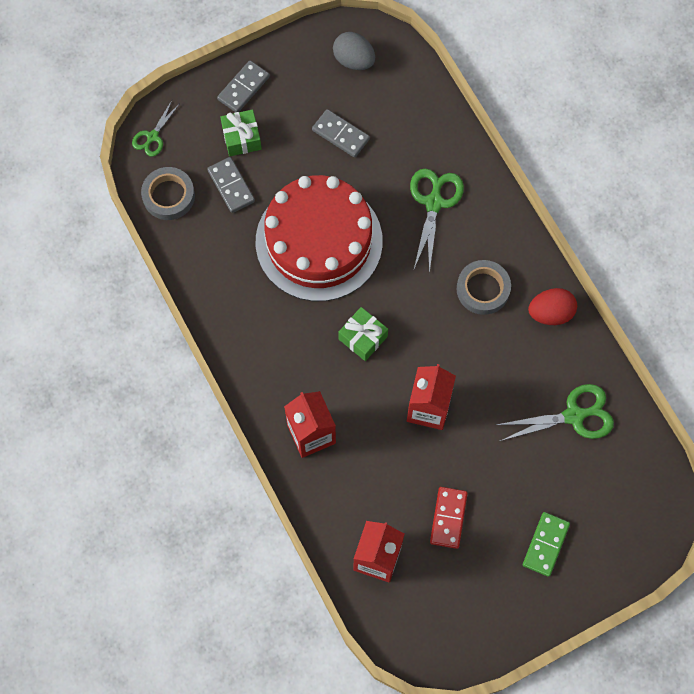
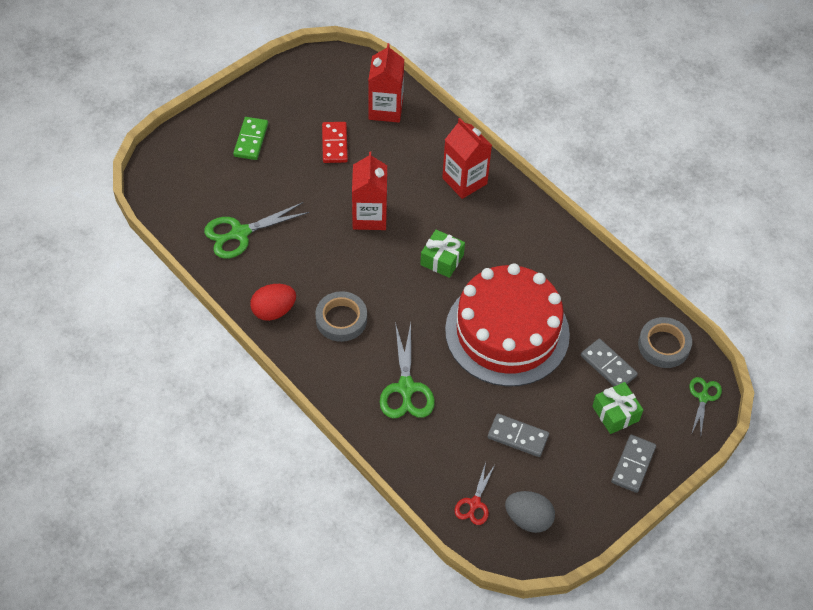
camera: 165 degrees right, 15 degrees down
none -> red scissors [455,462,496,525]

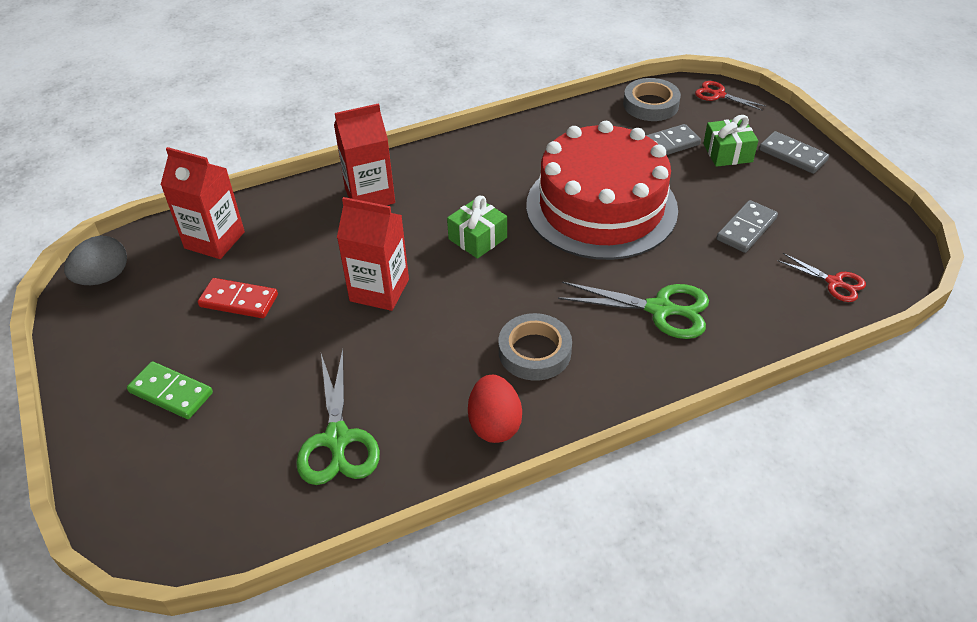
camera: 70 degrees left, 10 degrees down
grey egg [505,491,555,533] -> grey egg moved to [64,236,127,285]
green scissors [689,377,722,434] -> red scissors [695,81,766,111]

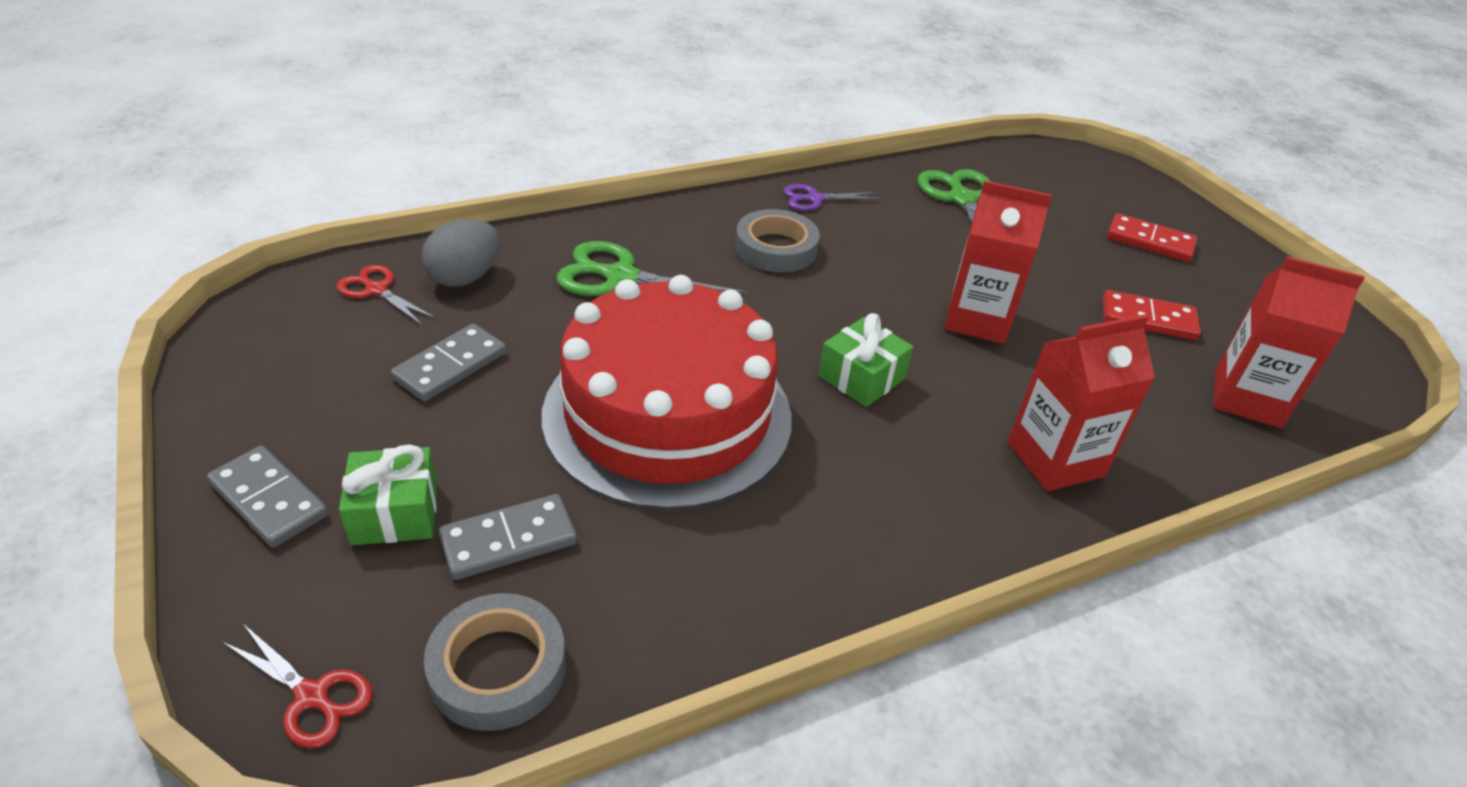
camera: 175 degrees right, 5 degrees down
grey egg [64,236,127,285] -> grey egg moved to [421,219,500,287]
green domino [127,361,213,419] -> red domino [1107,213,1197,262]
red egg [468,375,522,443] -> purple scissors [784,184,881,211]

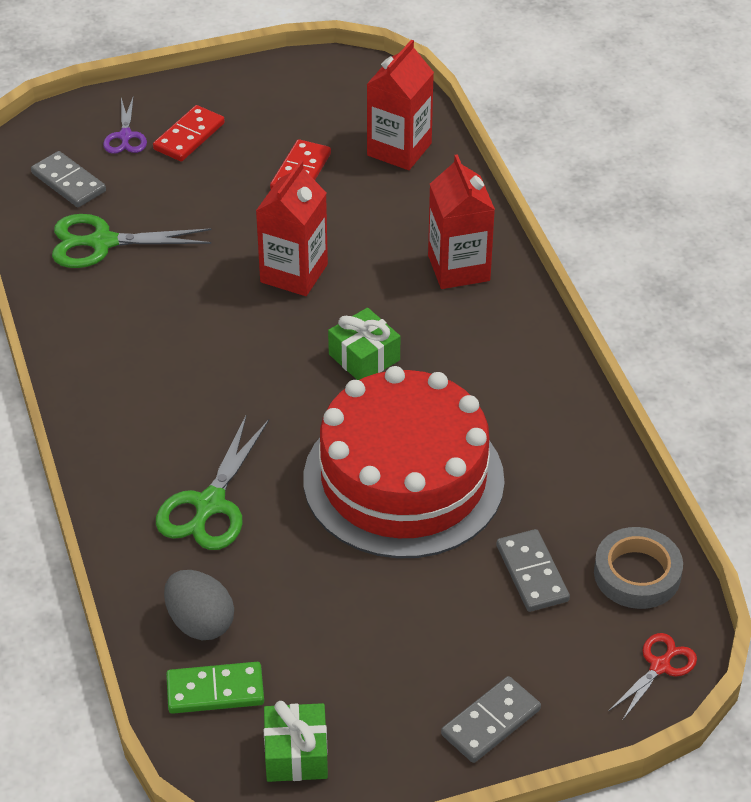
camera: 80 degrees left, 5 degrees up
red scissors [337,265,436,325] -> green domino [166,662,264,714]
green gift [339,444,437,545] -> green gift moved to [264,701,328,782]
grey domino [391,324,506,401] -> grey domino moved to [31,151,106,207]
grey tape [735,209,820,272] -> none
purple scissors [784,184,881,211] -> purple scissors moved to [103,95,147,154]

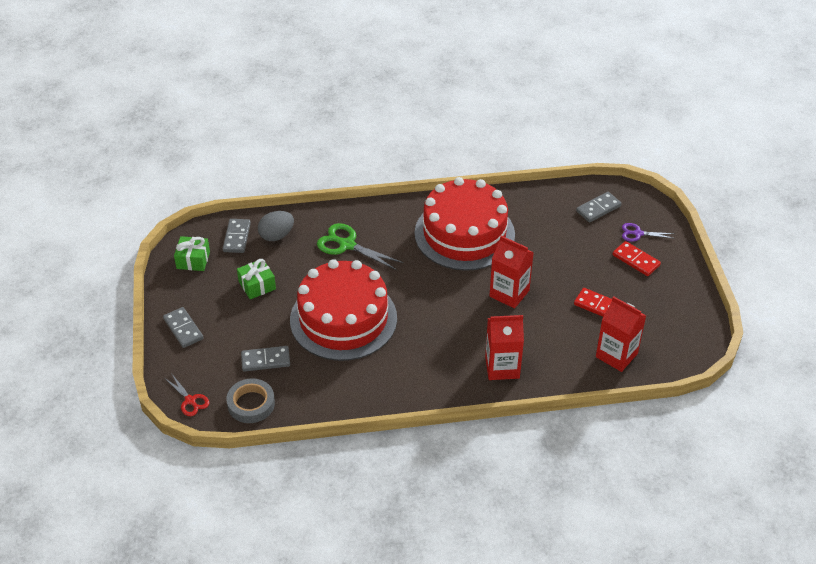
camera: 100 degrees right, 0 degrees up
green scissors [52,214,211,268] -> none
green domino [166,662,264,714] -> grey domino [223,219,251,253]
green gift [328,308,400,380] -> green gift moved to [237,259,276,299]
none -> red cake [414,177,515,271]

